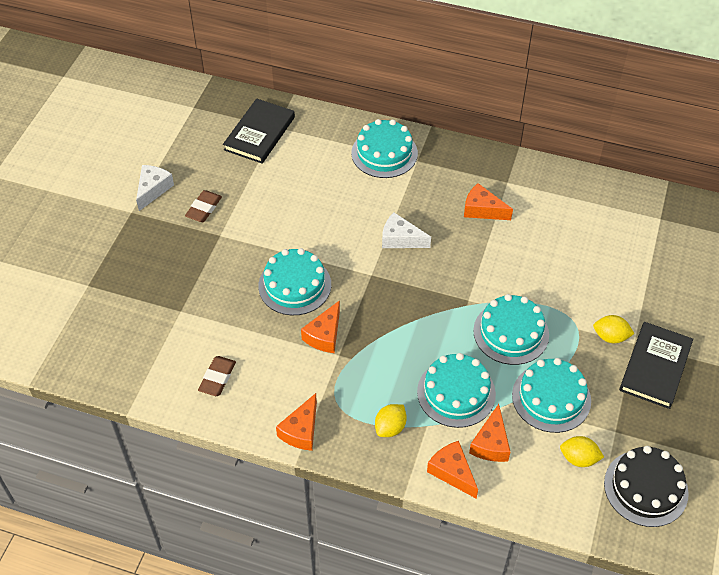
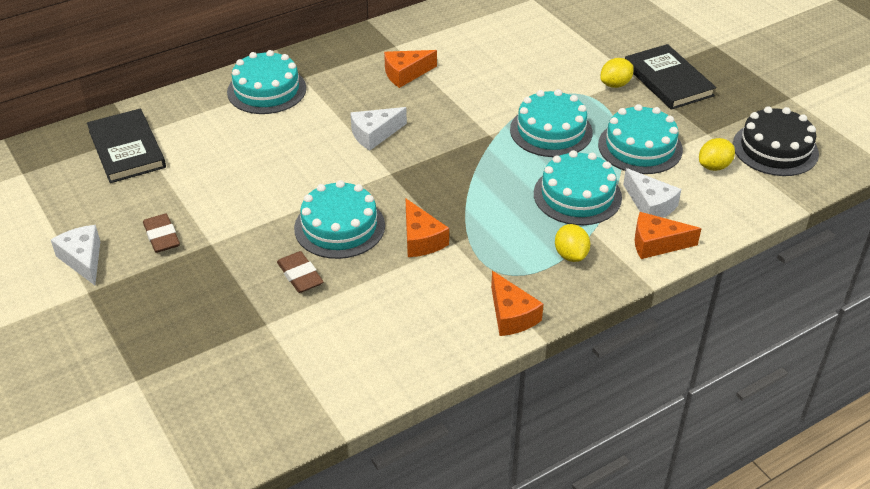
camera: 50 degrees left, 10 degrees down
brown eraser [198,356,236,396] -> brown eraser moved to [277,251,323,293]
orange cheese [469,404,510,462] -> white cheese [623,168,681,218]

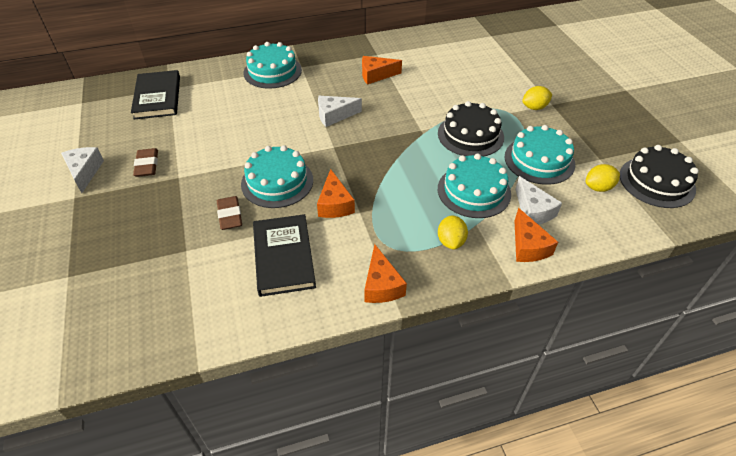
camera: 15 degrees right, 5 degrees up
turquoise cake [510,89,593,157] -> black cake [438,101,504,156]
black book [625,44,717,110] -> black book moved to [253,214,316,297]
orange cheese [635,212,702,259] -> orange cheese turned 120 degrees counterclockwise [515,208,558,262]

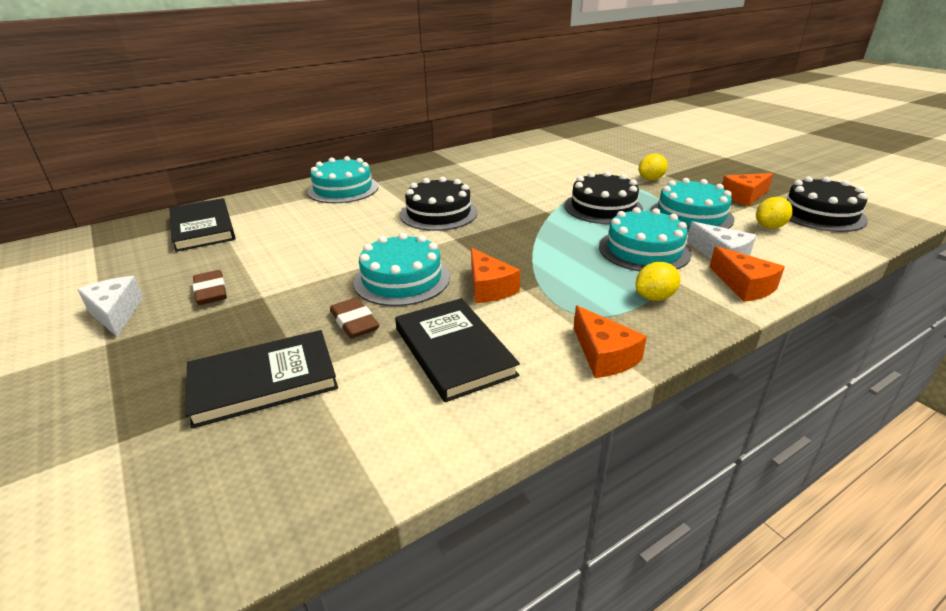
camera: 15 degrees left, 15 degrees down
white cheese [318,96,362,127] -> black cake [400,177,478,231]
orange cheese [362,56,402,85] -> orange cheese moved to [722,173,773,206]
yellow lemon [438,215,468,249] -> yellow lemon turned 75 degrees clockwise [636,262,680,301]
none -> black book [185,330,338,429]

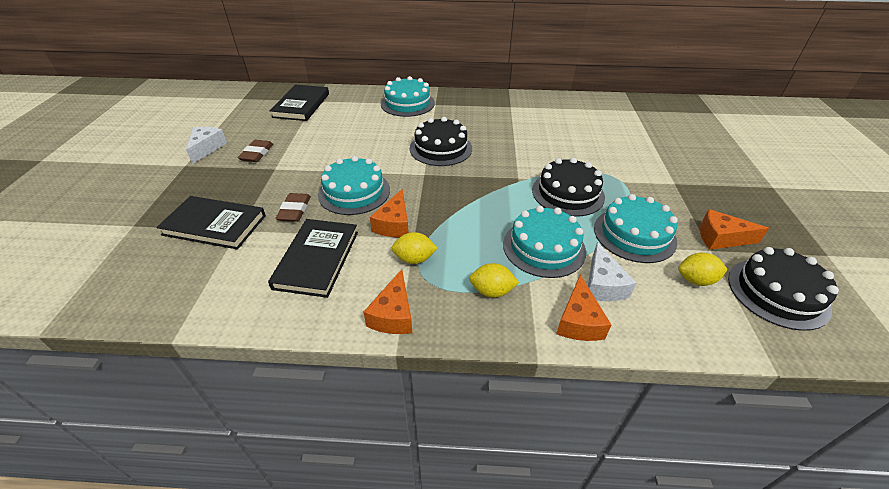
camera: 35 degrees right, 10 degrees up
yellow lemon [639,154,668,180] -> yellow lemon moved to [392,232,438,264]

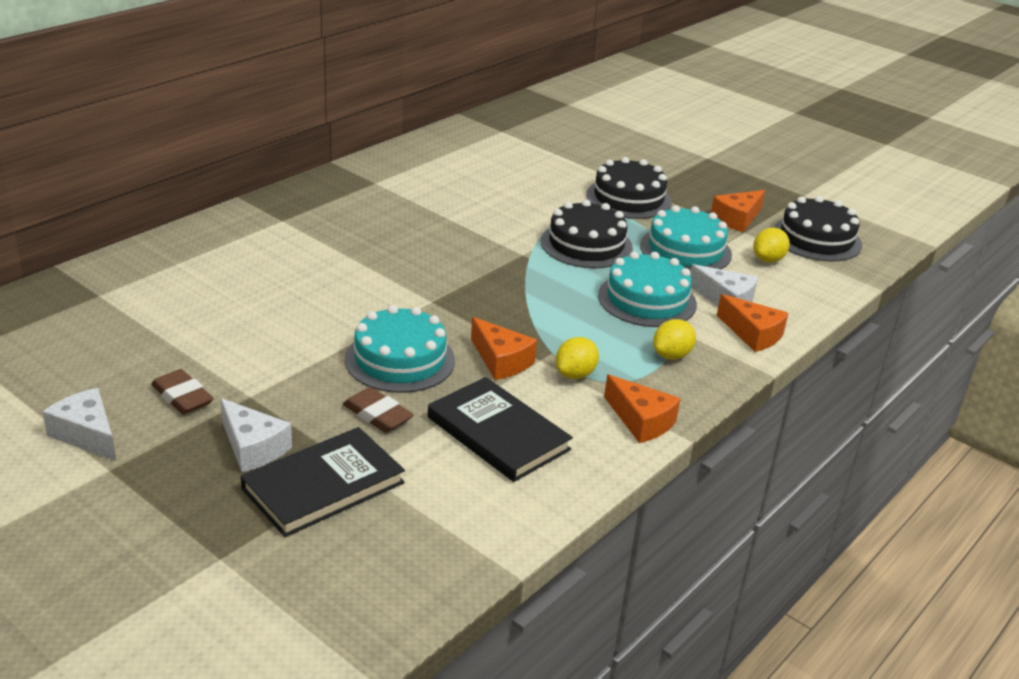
camera: 55 degrees left, 10 degrees down
black book [270,85,329,121] -> none
turquoise cake [381,76,435,117] -> none
black cake [410,117,472,166] -> black cake moved to [586,157,672,219]
none -> white cheese [220,398,292,472]

